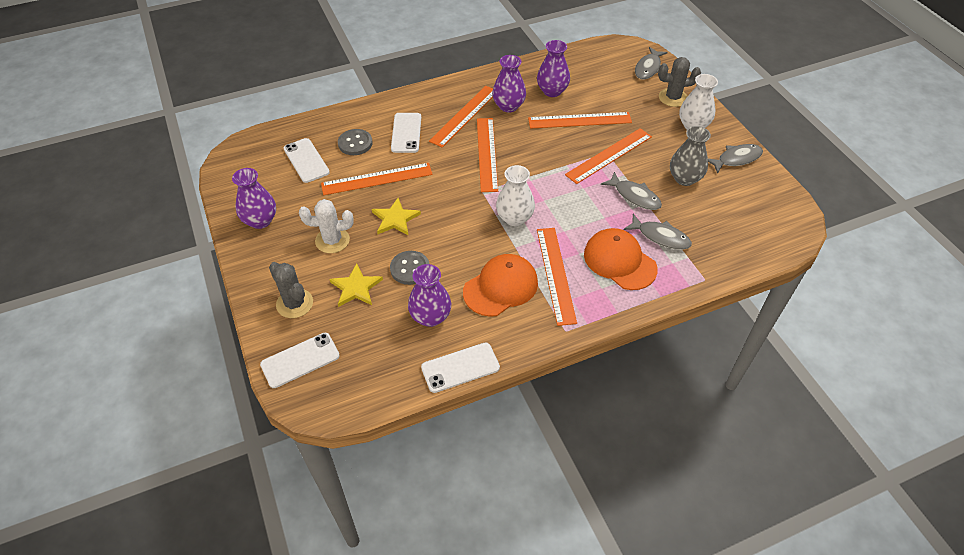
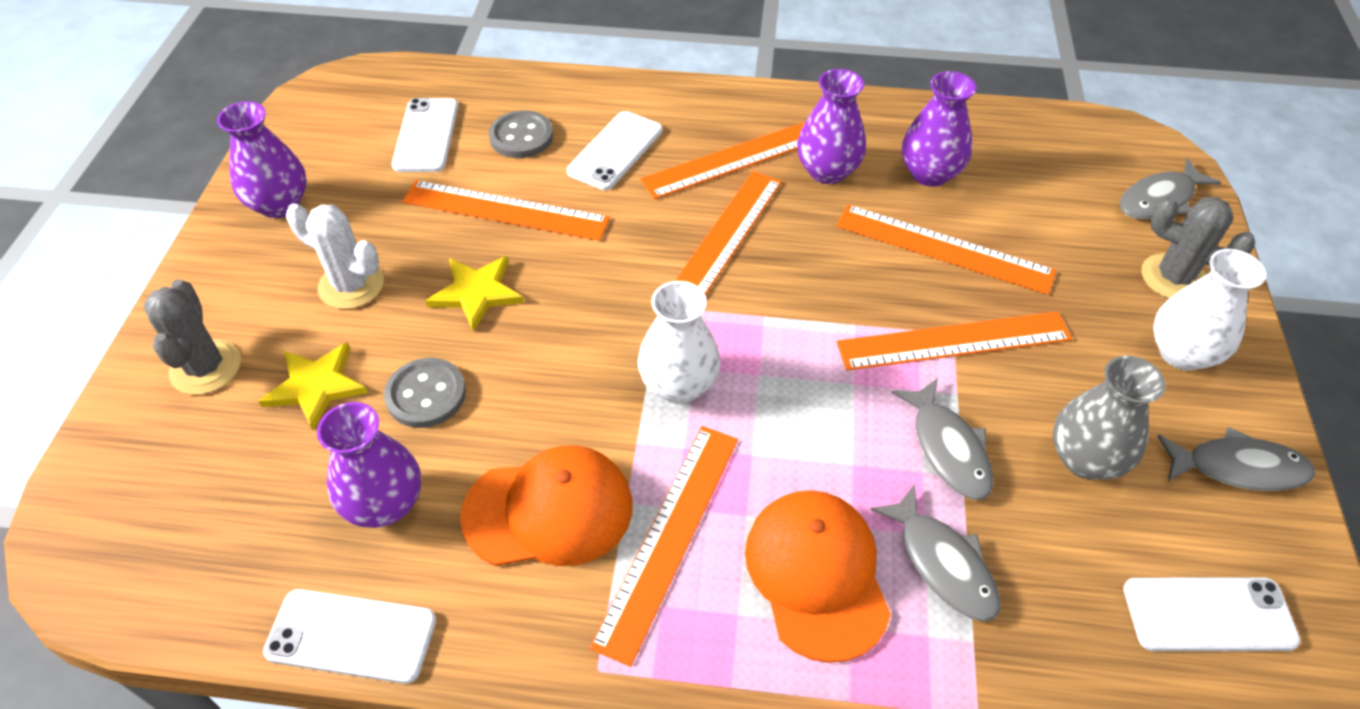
camera: 30 degrees right, 0 degrees up
white phone [260,333,340,388] -> white phone moved to [1123,577,1301,651]

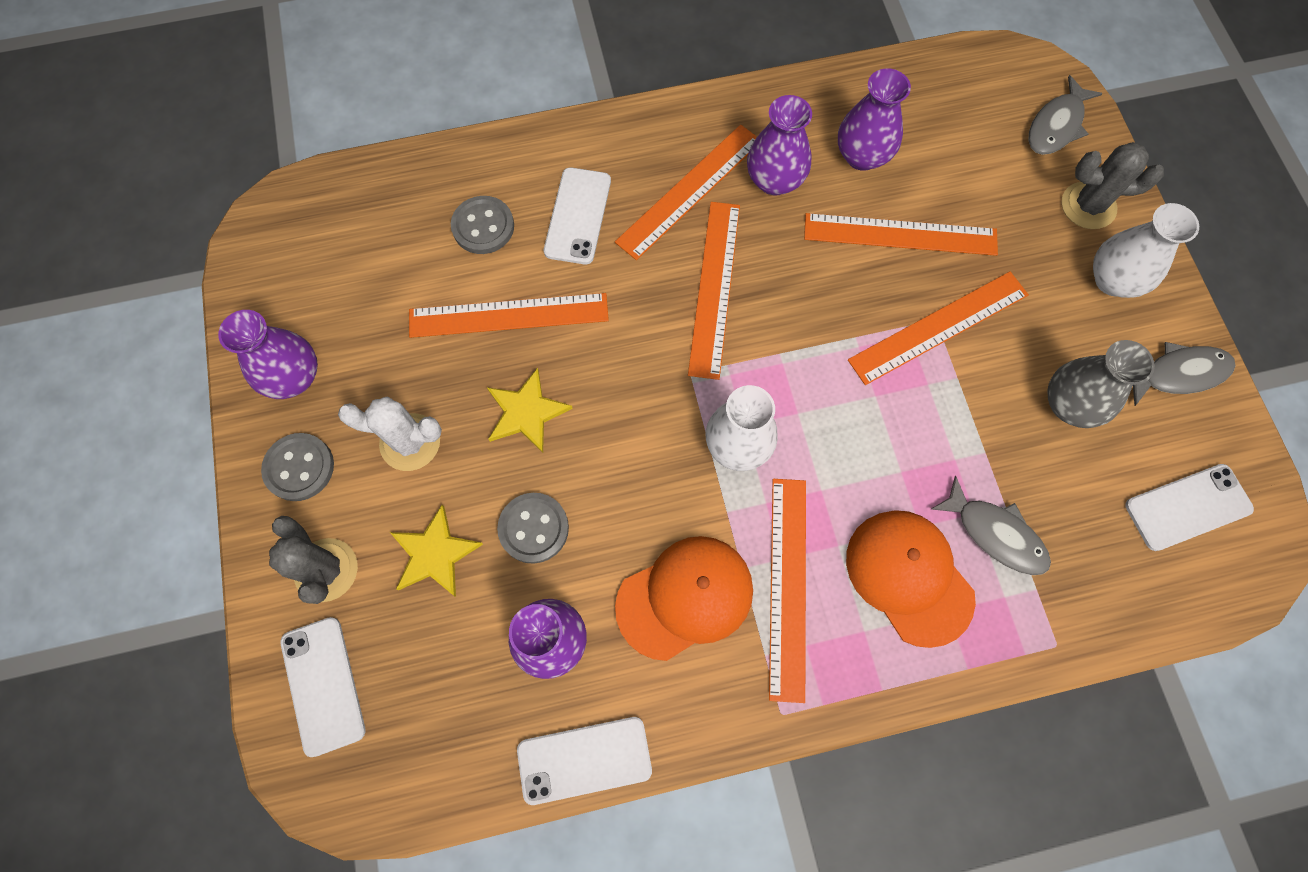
camera: 20 degrees left, 20 degrees up
white phone [392,98,458,172] -> white phone moved to [280,617,365,757]
grey fish [891,378,993,500] -> none
none -> grey button [261,433,334,501]

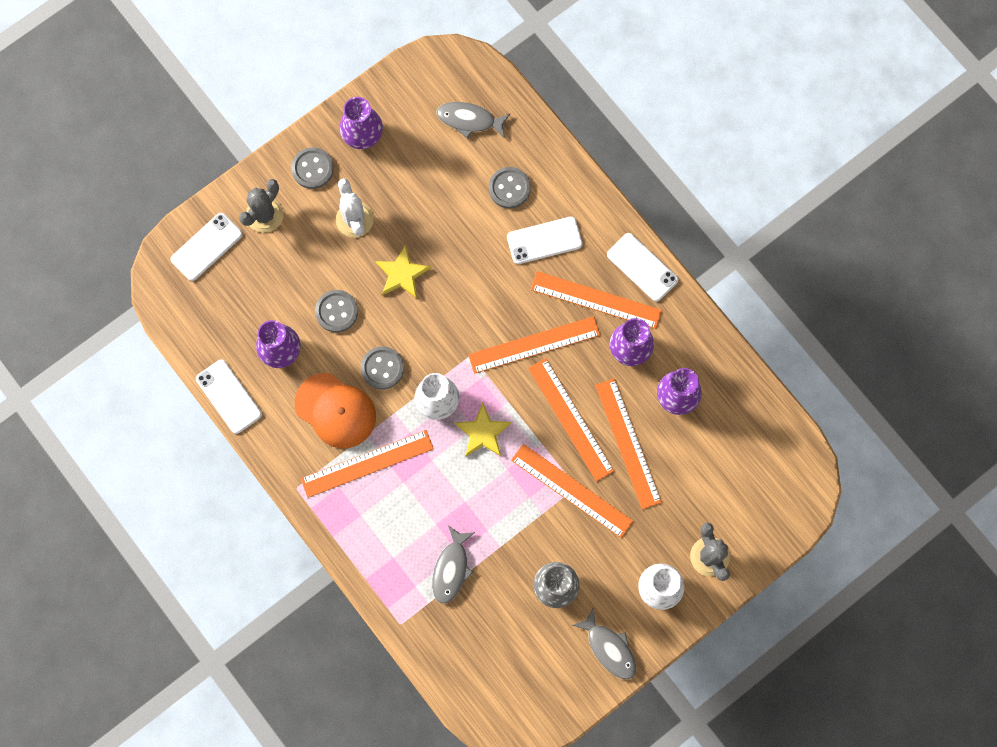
camera: 65 degrees right, 5 degrees up
yellow star [390,505,483,597] -> yellow star moved to [454,403,512,457]
orange ruler [409,293,609,338] -> orange ruler moved to [528,358,614,482]
orange cap [846,510,976,648] -> none
grey fish [1028,75,1103,155] -> grey fish moved to [437,102,510,138]
white phone [1125,464,1254,551] -> white phone moved to [607,233,678,302]
none -> grey button [361,346,404,390]

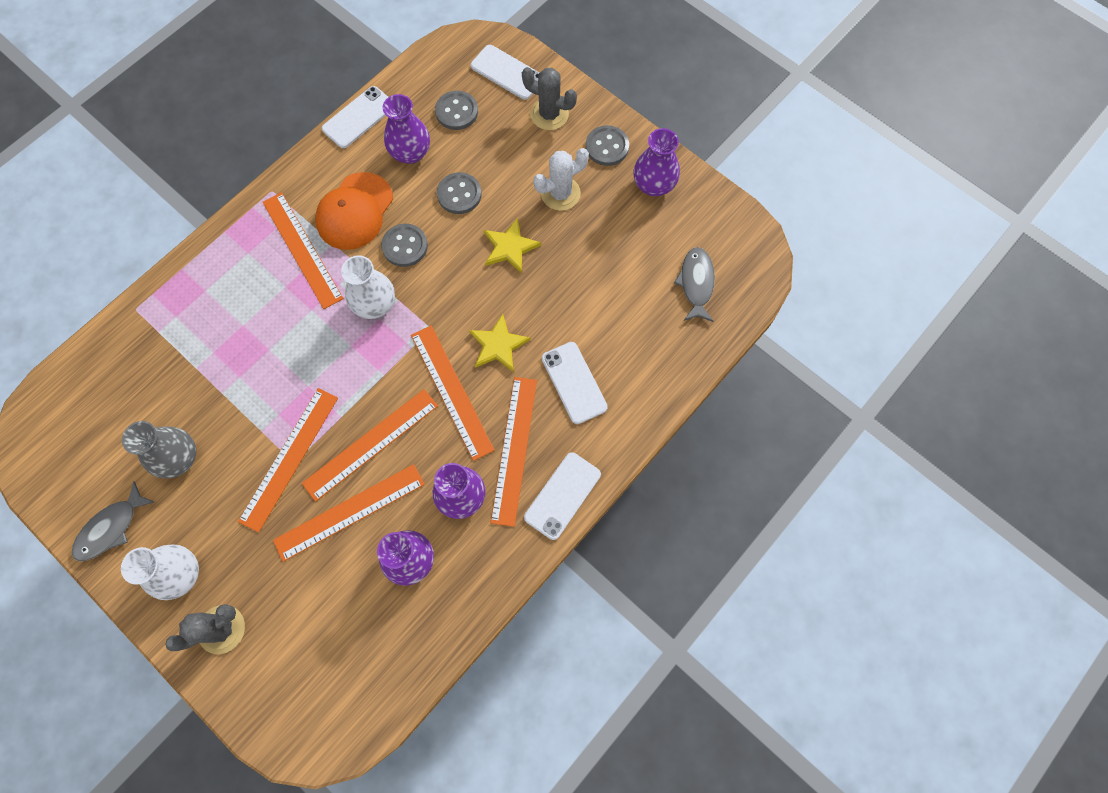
camera: 80 degrees right, 5 degrees down
grey fish [432,525,475,604] -> none
yellow star [454,403,512,457] -> yellow star moved to [469,314,531,372]
grey button [489,167,531,209] -> grey button moved to [435,91,478,130]

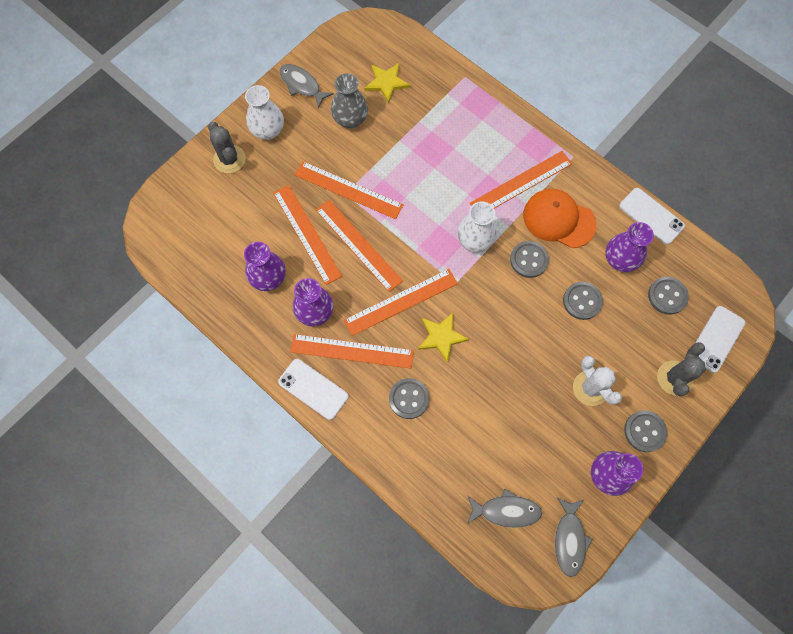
camera: 90 degrees right, 0 degrees up
yellow star [484,218,541,274] -> yellow star moved to [364,63,410,103]
white phone [542,342,608,424] -> grey button [389,378,429,419]
none -> grey fish [555,498,593,577]

